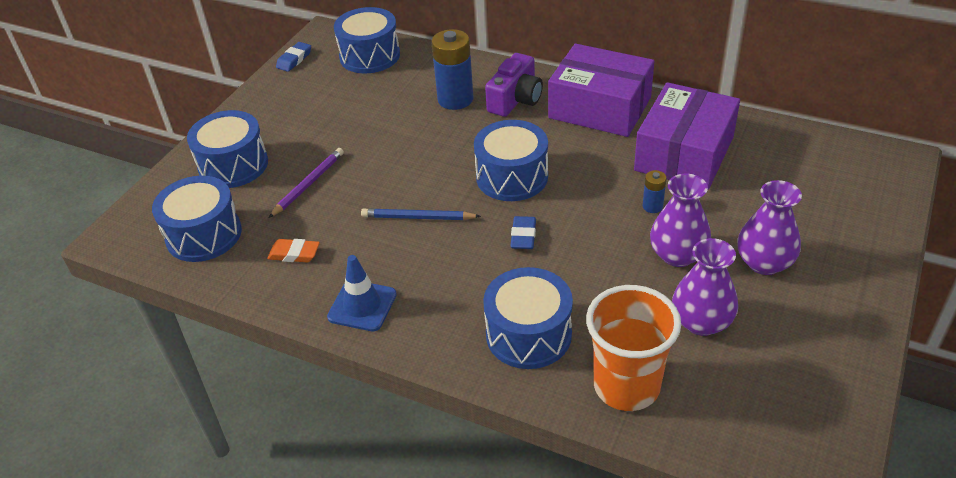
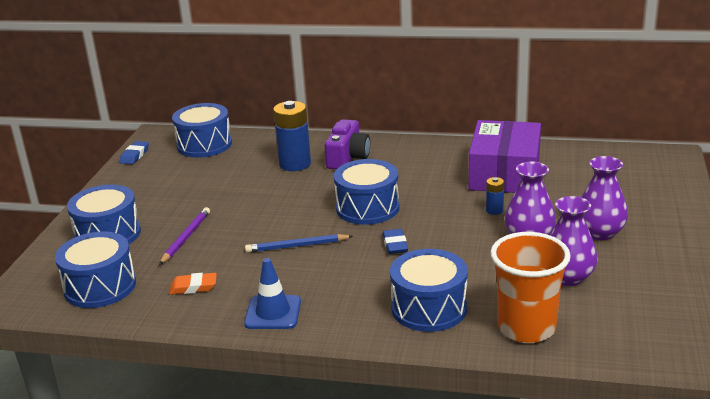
camera: 15 degrees left, 15 degrees down
purple box [548,44,655,137] -> none

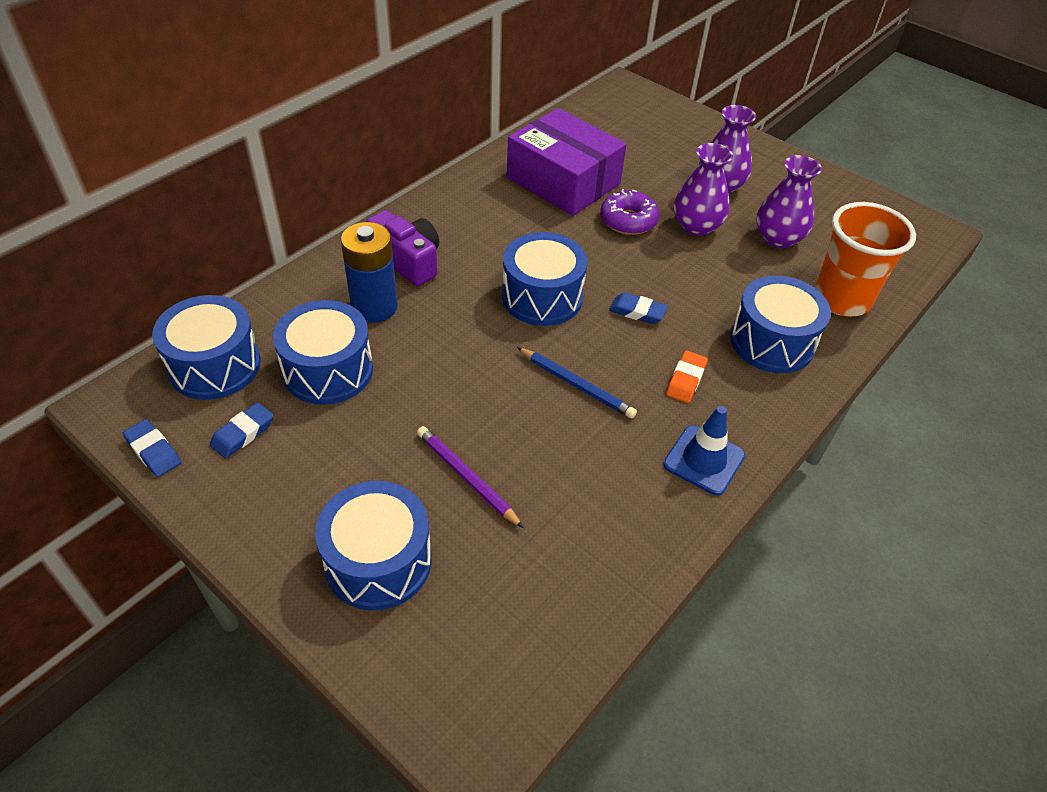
camera: 65 degrees left, 20 degrees up
blue drum [55,232,136,308] -> blue drum moved to [273,300,373,405]
orange eraser [169,273,217,295] -> orange eraser moved to [666,351,708,403]
blue pencil [245,234,353,253] -> blue pencil turned 75 degrees counterclockwise [517,347,637,419]
blue battery [486,177,504,215] -> purple donut [600,189,660,235]
none -> blue eraser [210,402,274,459]

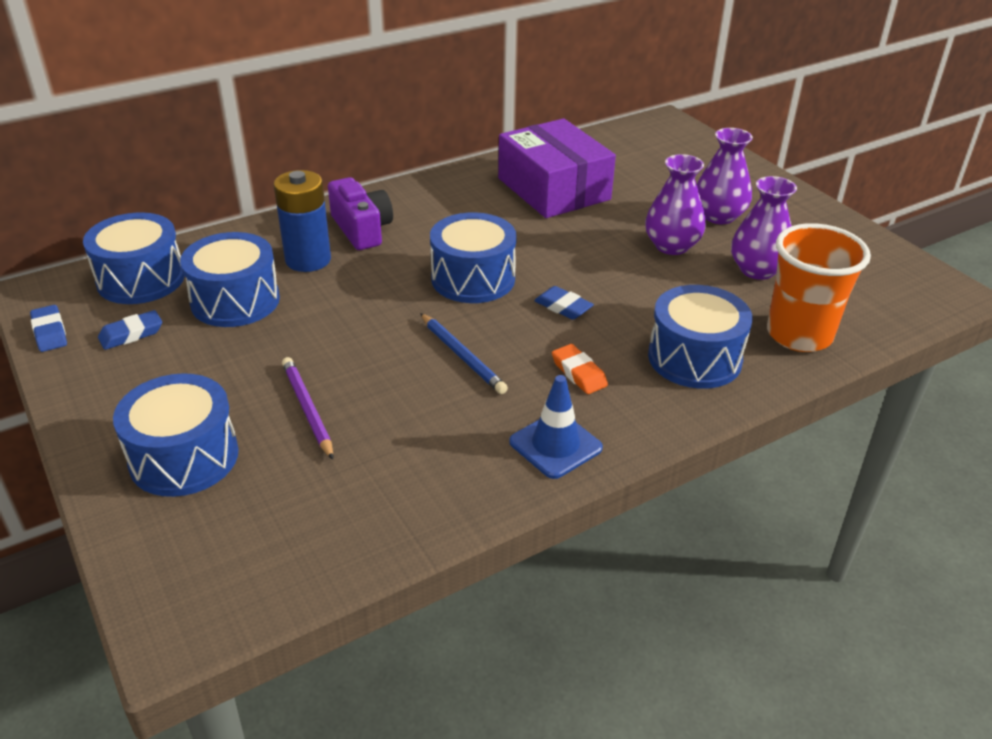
camera: 20 degrees right, 10 degrees down
purple donut [600,189,660,235] -> none
orange eraser [666,351,708,403] -> orange eraser turned 75 degrees counterclockwise [552,344,608,394]

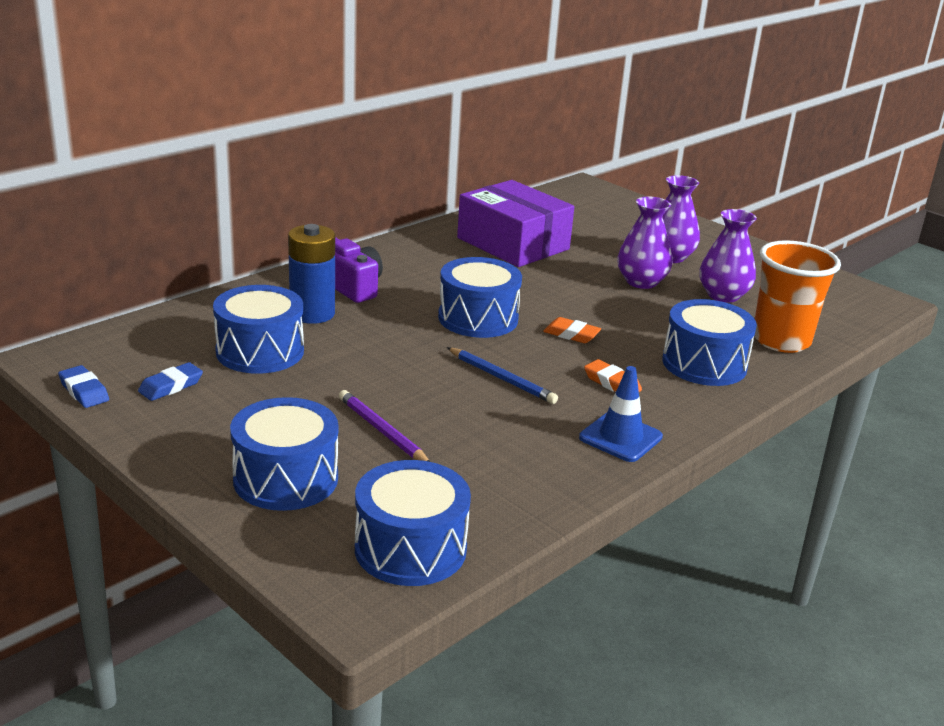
camera: 15 degrees left, 10 degrees down
blue drum [83,212,185,304] -> blue drum moved to [355,460,471,586]
blue eraser [534,286,594,320] -> orange eraser [543,317,601,343]

